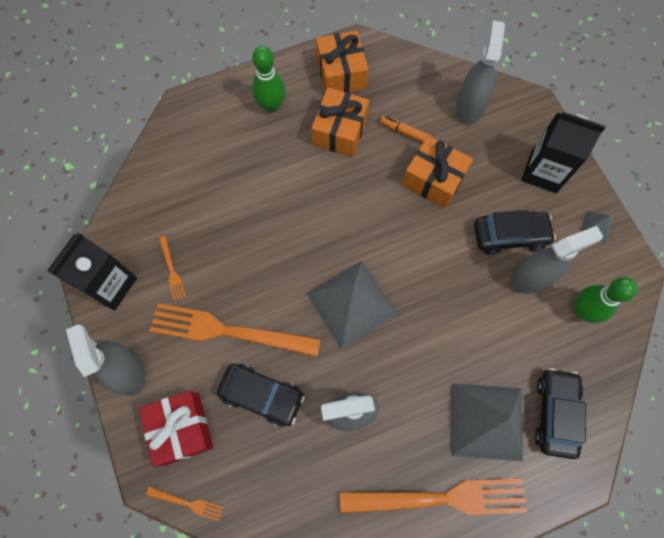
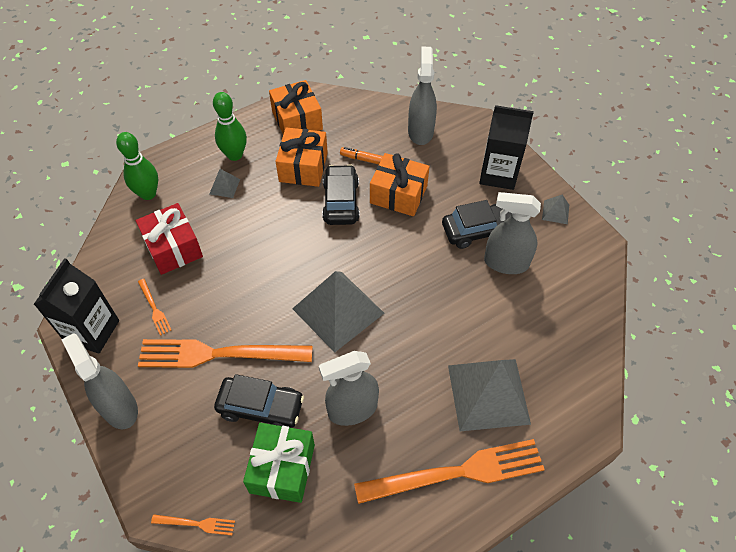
camera: 10 degrees left, 15 degrees down
red gift [139,391,213,467] -> red gift moved to [136,203,203,275]
grey spray bottle [510,226,603,294] -> grey spray bottle turned 135 degrees counterclockwise [484,192,541,274]
black car [535,368,586,459] -> black car moved to [322,164,360,225]
green bowling pin [574,277,638,323] -> green bowling pin moved to [116,132,158,200]
none -> grey pyramid [209,169,240,198]
none -> green gift [243,423,315,503]

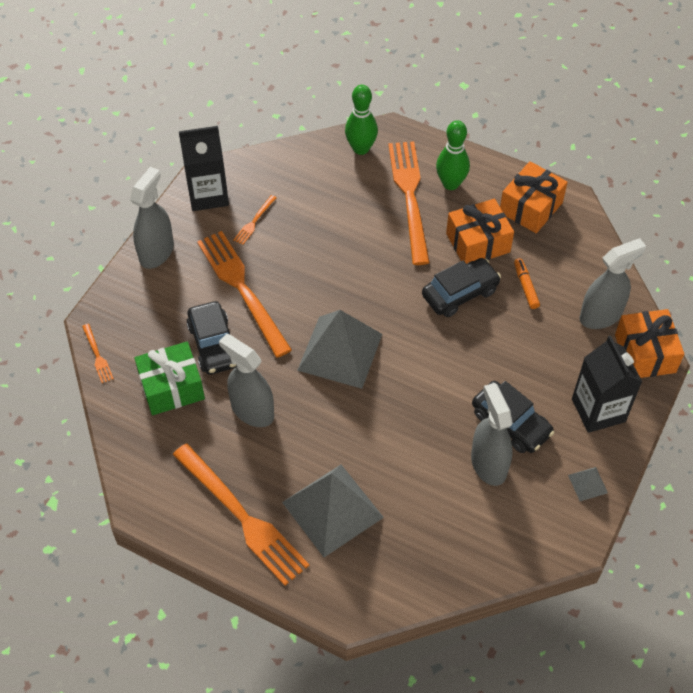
camera: 60 degrees right, 0 degrees up
red gift [136,203,203,275] -> none
grey pyramid [209,169,240,198] -> orange fork [388,141,430,265]
orange gift [370,153,430,216] -> orange gift moved to [615,309,684,378]

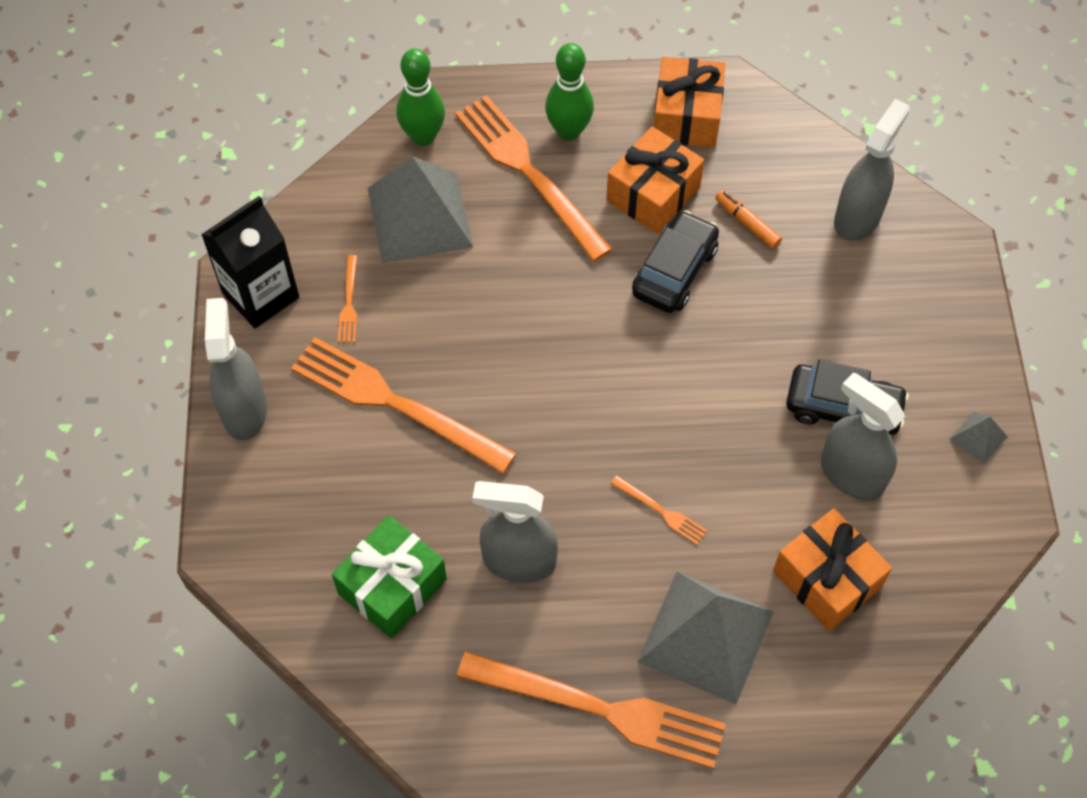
camera: 30 degrees left, 5 degrees up
orange fork [82,324,114,383] -> orange fork moved to [611,476,707,545]
black car [187,301,237,374] -> none
grey pyramid [297,310,382,389] -> grey pyramid moved to [368,156,473,263]
black carton [572,336,642,433] -> none
orange gift [615,309,684,378] -> orange gift moved to [773,508,892,631]

